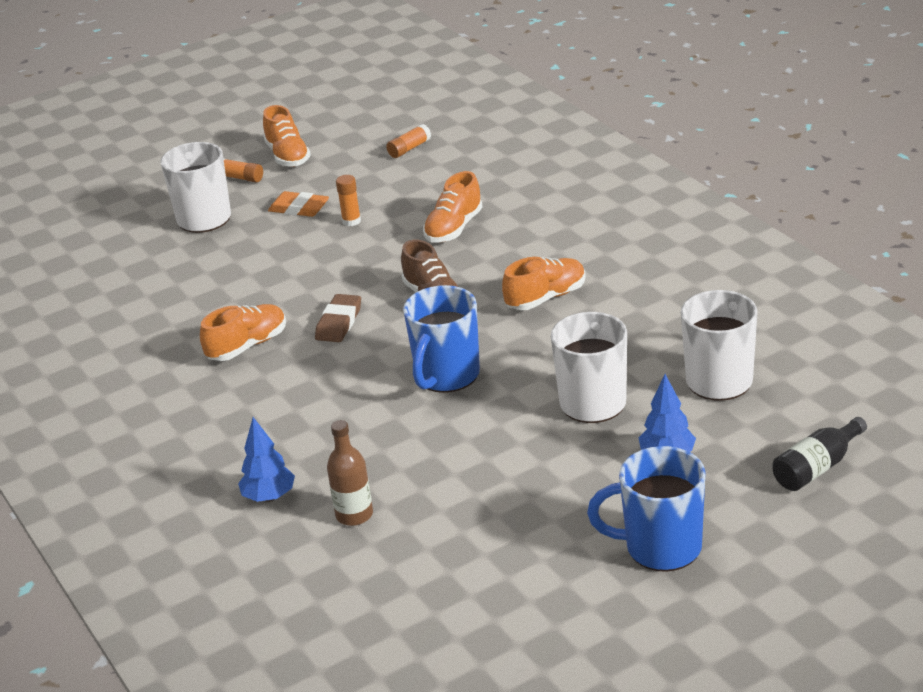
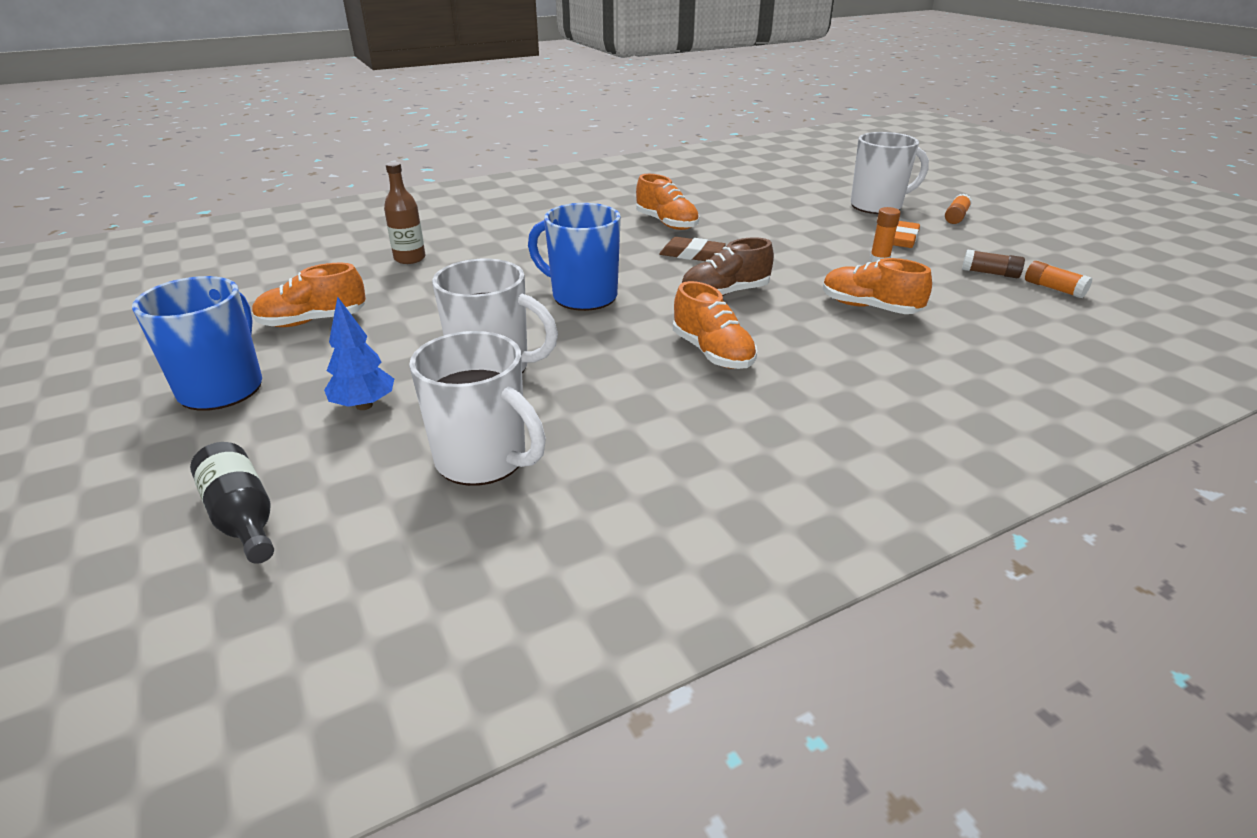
camera: 90 degrees right, 0 degrees up
blue tree [238,417,295,502] -> none
orange shoe [263,105,311,167] -> orange shoe moved to [252,263,366,327]
none -> brown glue stick [962,249,1025,278]

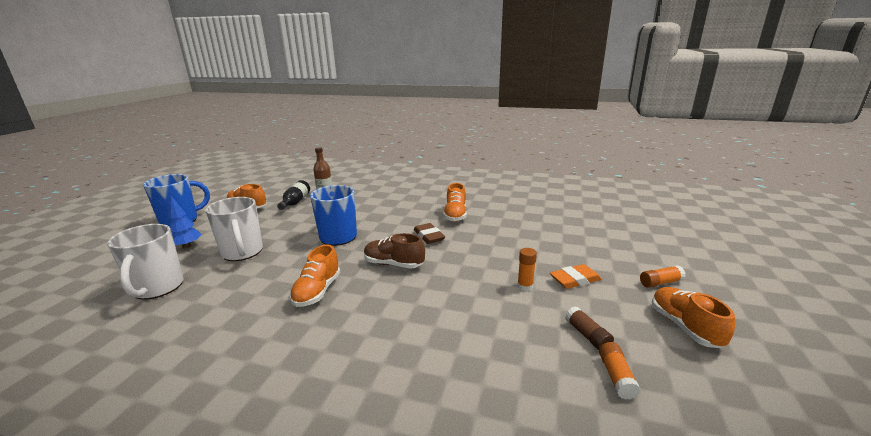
camera: 45 degrees right, 10 degrees down
black bottle [190,442,274,564] -> black bottle moved to [277,180,310,210]
orange shoe [823,258,932,314] -> orange shoe moved to [652,287,735,348]
white mug [851,132,929,214] -> none

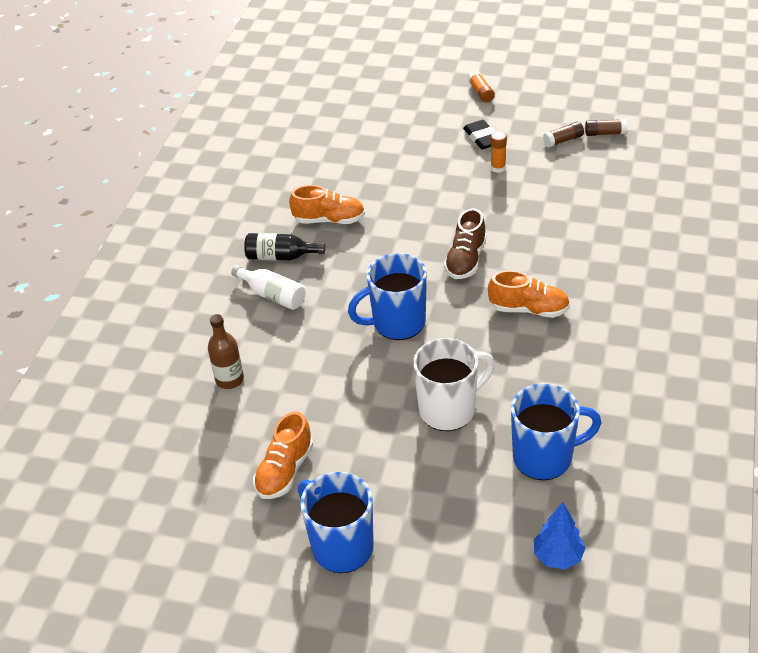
camera: 90 degrees left, 20 degrees up
white mug [107,224,184,300] -> blue mug [511,383,602,480]
blue tree [168,196,202,249] -> blue tree moved to [534,502,586,569]
black bottle [277,180,310,210] -> black bottle moved to [244,233,326,260]
brown eraser [414,223,445,244] -> none
orange eraser [550,264,602,289] -> black eraser [463,120,496,149]
orange glue stick [599,342,641,400] -> brown glue stick [585,119,627,136]
orange shoe [652,287,735,348] -> none
none -> white bottle [231,265,305,310]

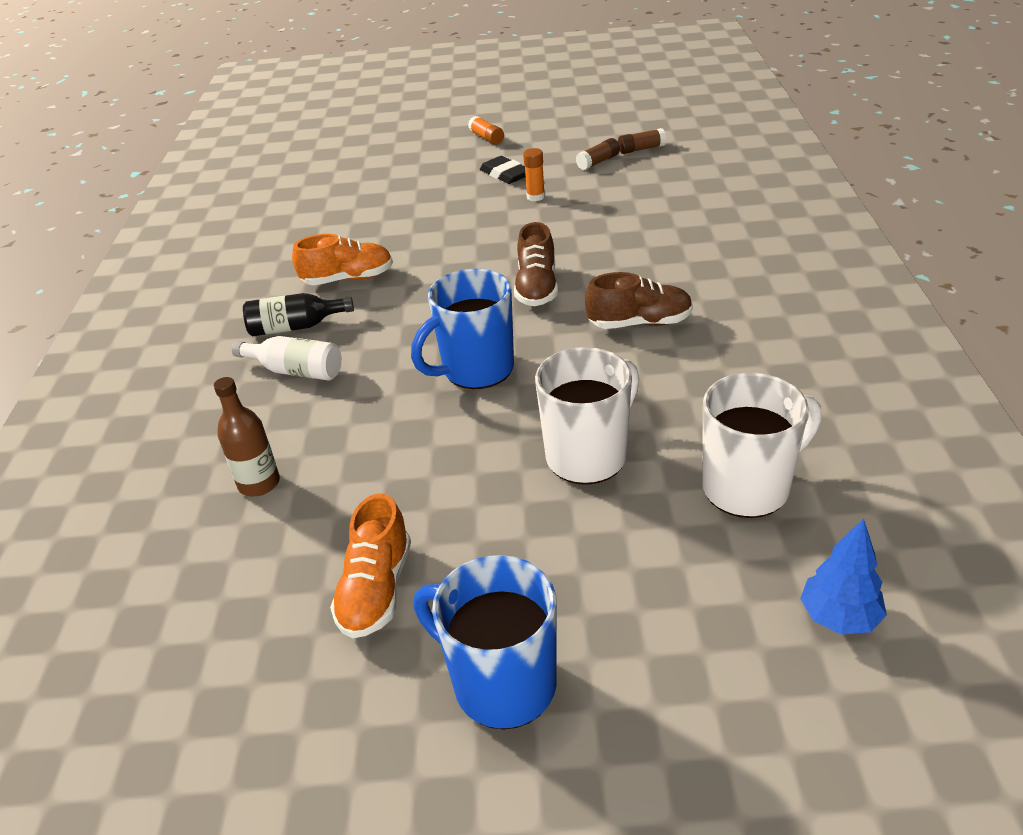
camera: 15 degrees left, 5 degrees down
orange shoe [488,270,570,318] -> brown shoe [585,272,693,329]
blue mug [511,383,602,480] -> white mug [702,373,822,518]

